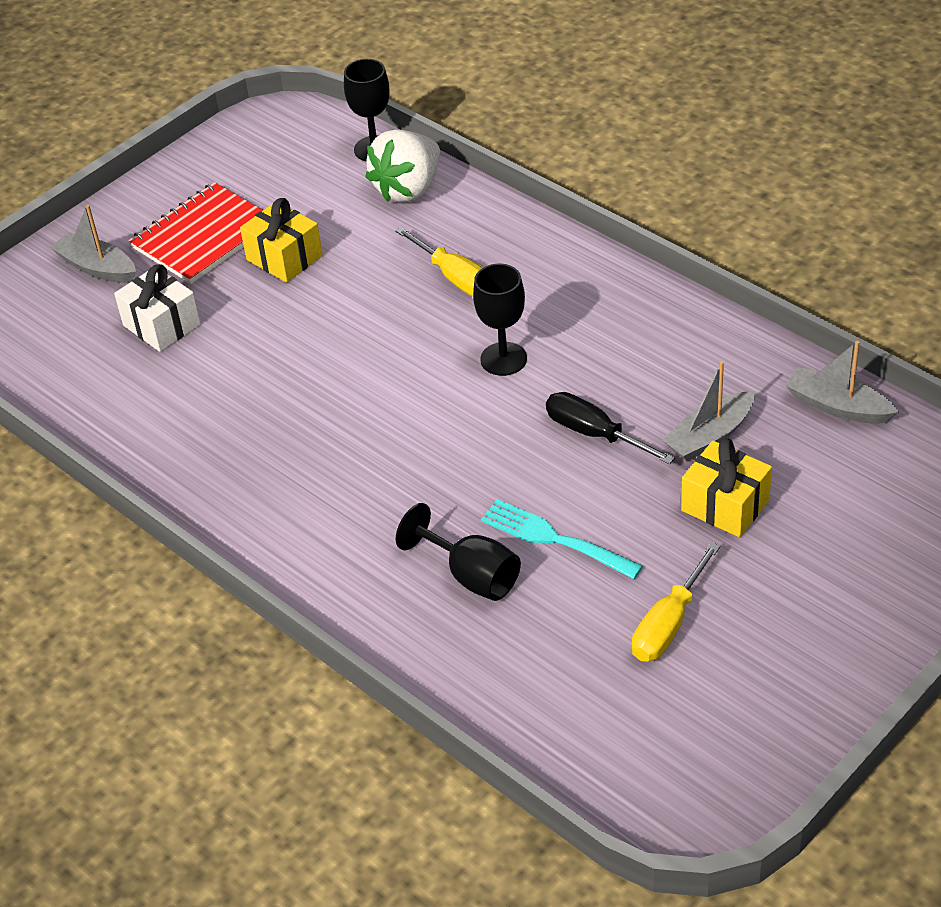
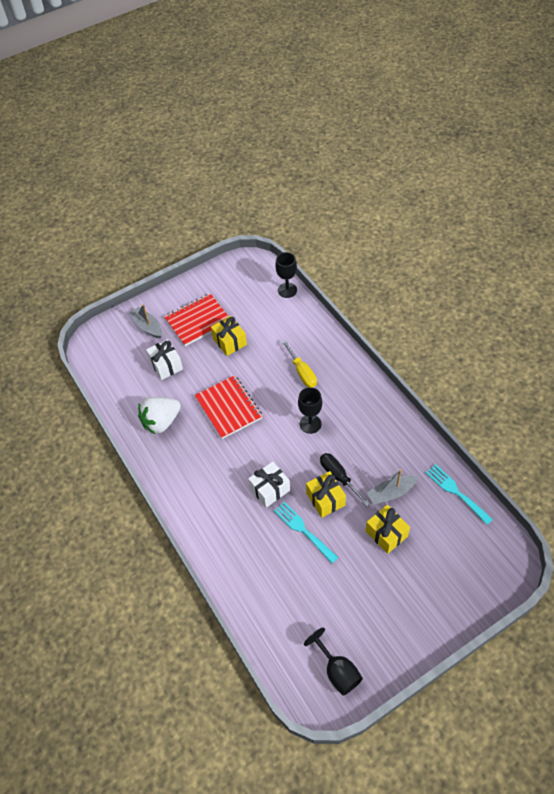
camera: 15 degrees right, 10 degrees up
white strawberry [365,129,440,202] -> white strawberry moved to [138,397,181,434]
black goblet [396,503,521,601] -> black goblet moved to [304,627,363,696]
yellow screwdriver [632,542,720,662] -> none
grey boat [786,341,899,424] -> turquoise fork [426,464,493,525]
none -> red notebook [195,375,263,439]
none -> white gift [248,461,290,508]
none -> yellow gift [306,471,346,518]

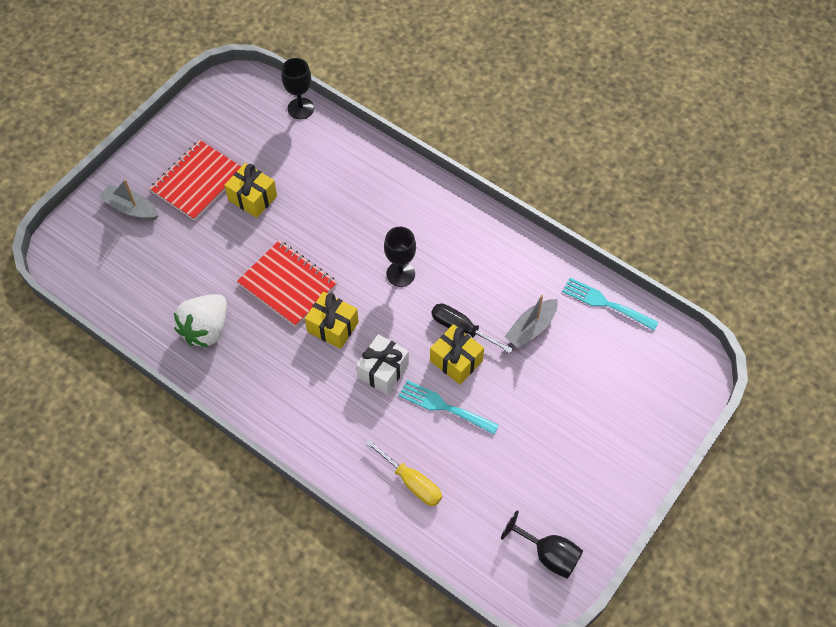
camera: 25 degrees left, 5 degrees up
white gift [146,339,183,380] -> none
yellow screwdriver [282,340,317,388] -> yellow screwdriver moved to [365,439,442,506]
yellow gift [365,505,410,554] -> yellow gift moved to [305,292,359,349]

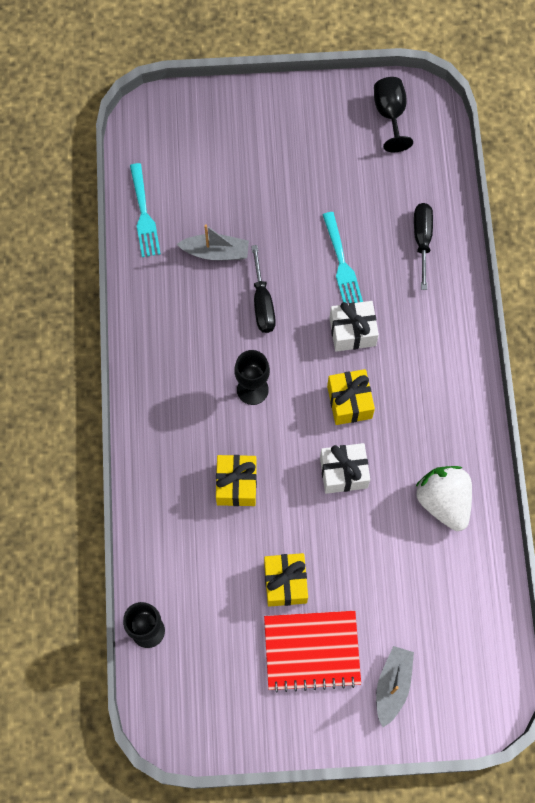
camera: 130 degrees left, 10 degrees up
grey boat [99,179,159,220] -> grey boat turned 150 degrees counterclockwise [376,646,414,727]
white strawberry [174,294,227,347] -> white strawberry turned 105 degrees counterclockwise [415,466,472,531]
red notebook [237,240,337,327] -> white gift [320,443,370,494]
yellow screwdriver [365,439,442,506] -> black screwdriver [414,203,433,290]
yellow gift [430,324,484,385] -> yellow gift moved to [216,455,257,506]

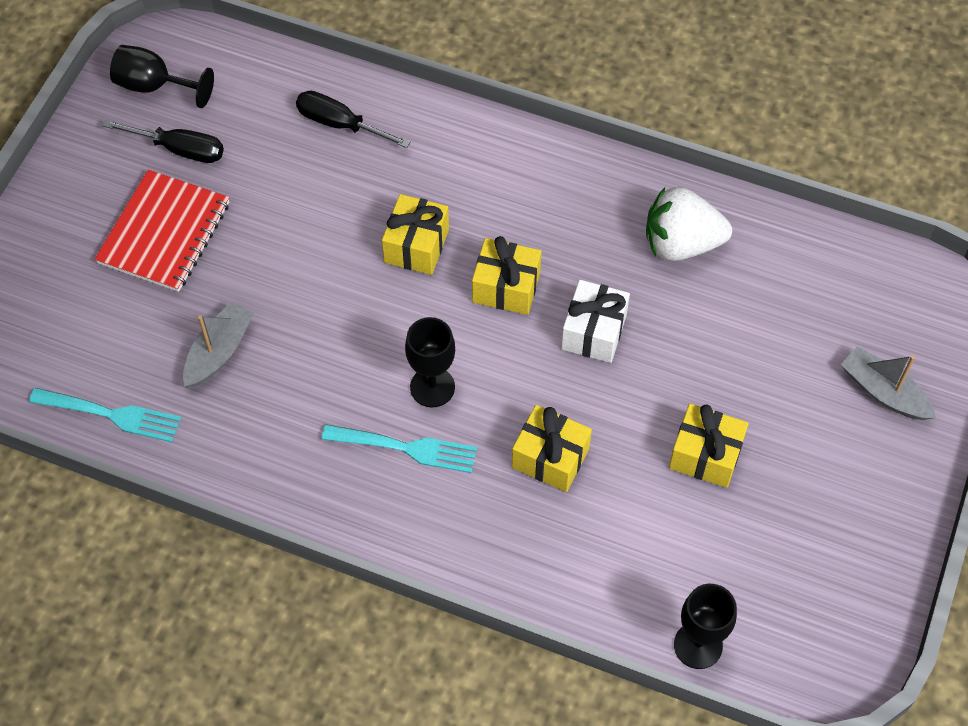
camera: 65 degrees left, 10 degrees down
black screwdriver [251,245,276,333] -> black screwdriver moved to [103,120,224,163]
red notebook [264,611,361,693] -> red notebook moved to [95,170,229,292]
turquoise fork [322,212,363,303] -> turquoise fork moved to [322,424,477,473]
white gift [329,301,379,352] -> yellow gift [382,194,449,275]

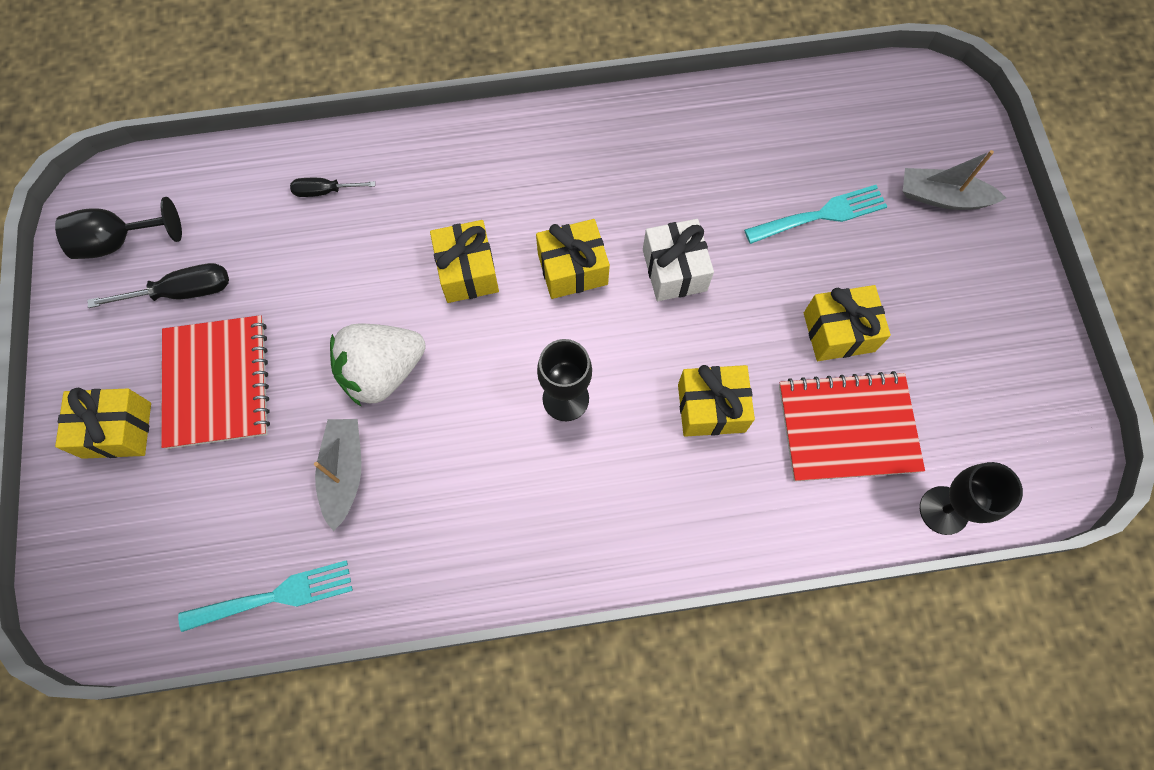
camera: 30 degrees left, 10 degrees up
black screwdriver [296,90,411,148] -> black screwdriver [290,178,375,197], size x0.64
turquoise fork [322,424,477,473] -> turquoise fork moved to [744,185,888,244]
white strawberry [646,187,732,261] -> white strawberry moved to [330,323,426,407]
none -> yellow gift [55,388,151,459]
none -> red notebook [779,371,925,482]

